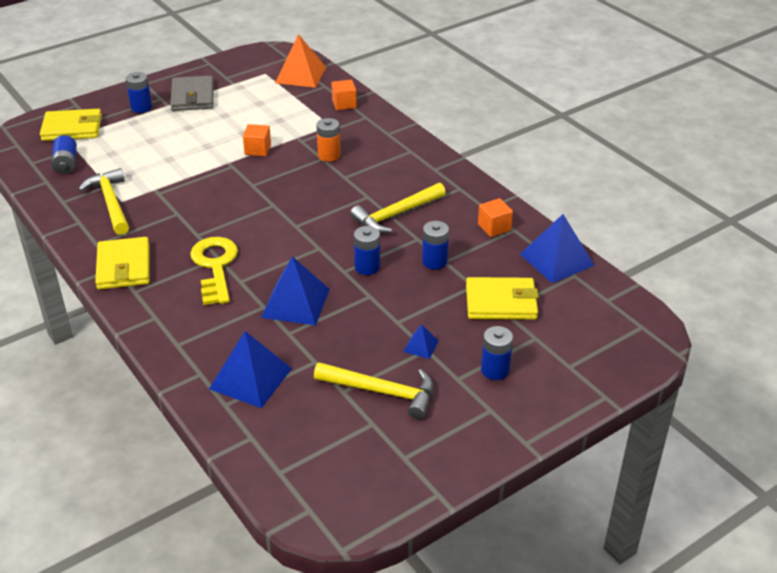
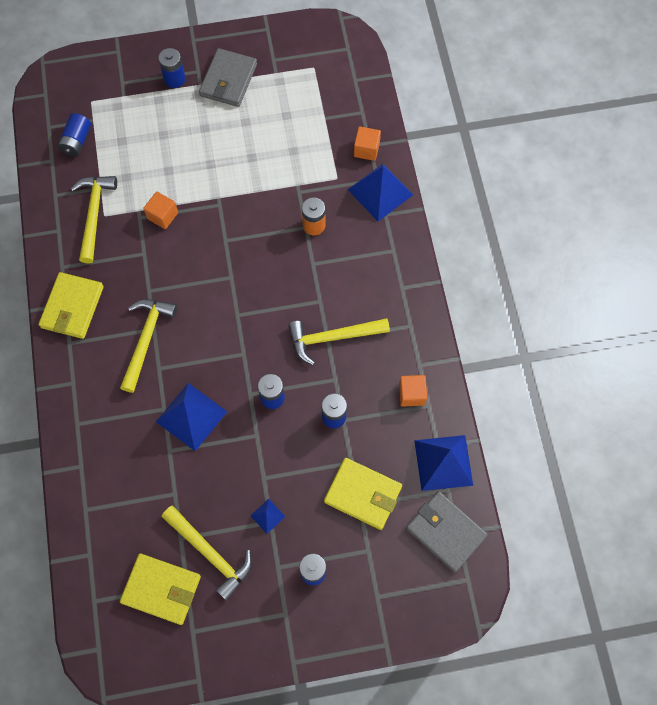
camera: 25 degrees right, 30 degrees up
yellow wallet [40,109,102,141] -> yellow wallet moved to [120,554,201,625]
yellow key [190,237,238,305] -> yellow hammer [120,299,177,393]
blue pyramid [209,331,292,408] -> blue pyramid moved to [348,164,413,221]
orange cube [243,124,271,156] -> orange cube moved to [143,191,178,229]
orange pyramid [275,34,326,88] -> none
none -> grey wallet [406,491,488,572]

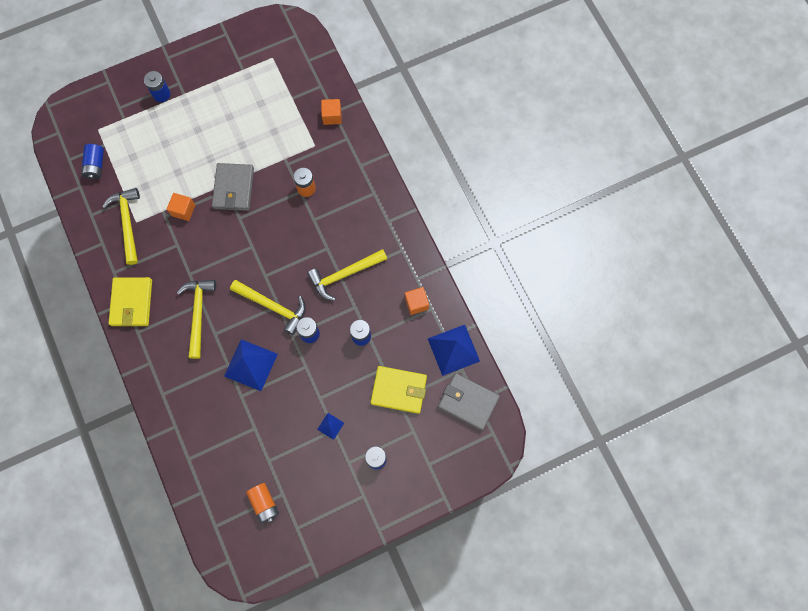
camera: 15 degrees left, 5 degrees up
yellow wallet [120,554,201,625] -> orange battery [246,483,279,523]
yellow hammer [162,506,252,601] -> yellow hammer moved to [230,280,306,335]
grey wallet [199,48,257,107] -> grey wallet moved to [212,163,254,211]
blue pyramid [348,164,413,221] -> none

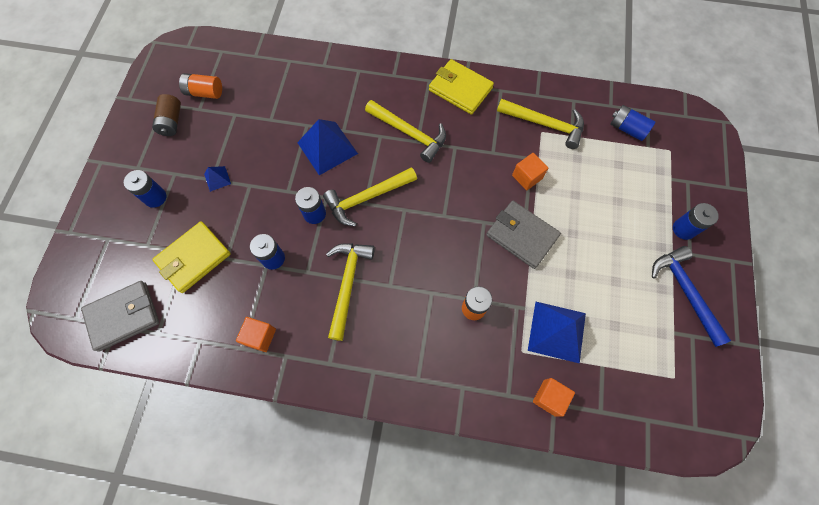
camera: 125 degrees right, 5 degrees down
blue pyramid [428,325,480,376] -> blue pyramid moved to [528,302,586,364]
none -> brown battery [152,94,181,136]
none -> blue hammer [652,246,731,347]

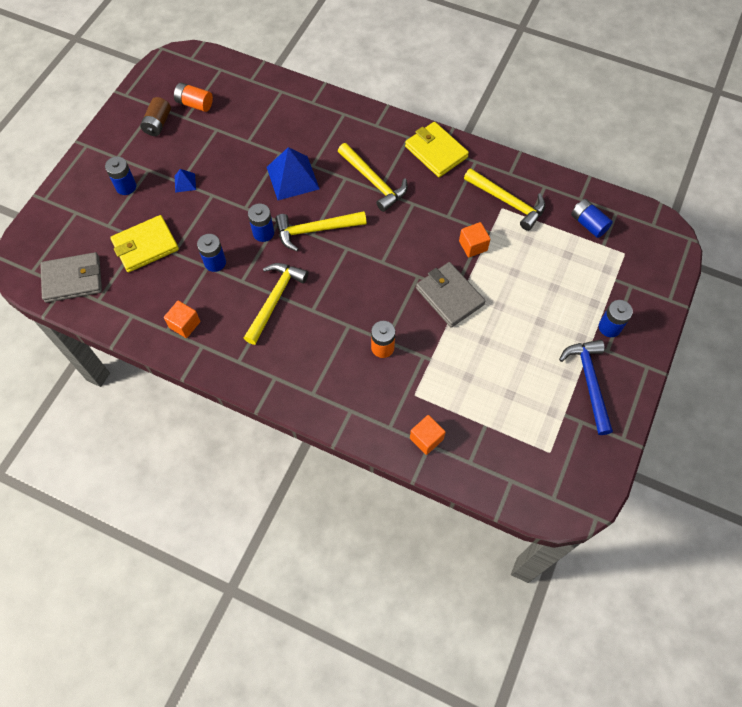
camera: 15 degrees right, 5 degrees down
blue pyramid [528,302,586,364] -> none

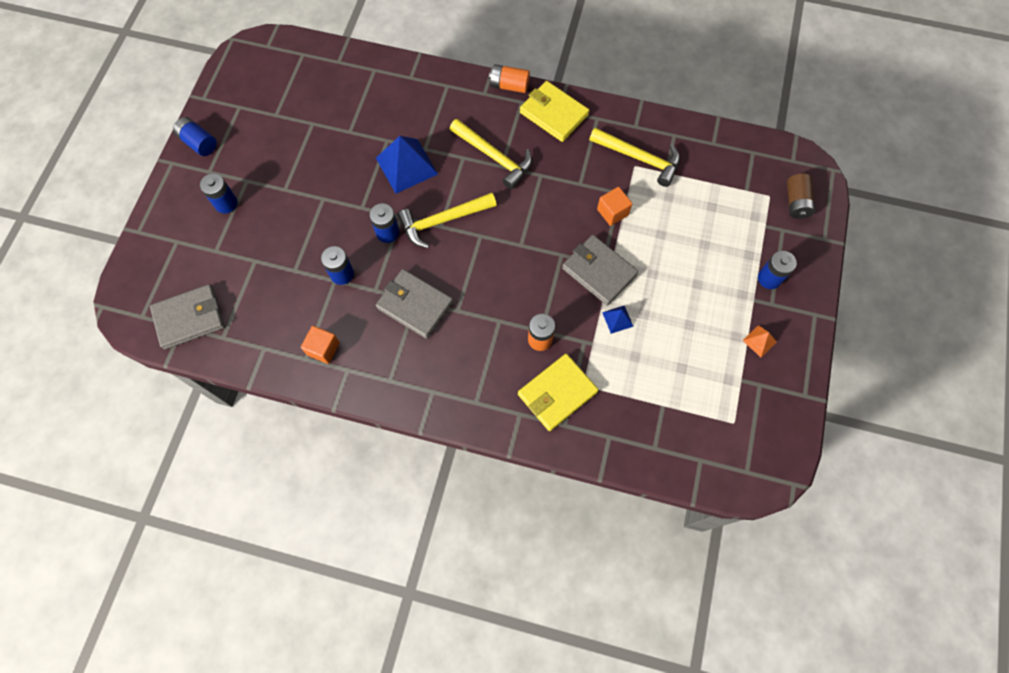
camera: 10 degrees left, 5 degrees up
yellow wallet [110,215,179,272] -> yellow wallet moved to [518,354,598,431]
brown battery [140,97,171,136] -> brown battery moved to [787,174,815,219]
orange battery [174,83,213,112] -> orange battery moved to [489,64,530,93]
blue pyramid [174,169,196,193] -> blue pyramid moved to [602,305,634,334]
yellow hammer [244,263,308,345] -> grey wallet [376,269,453,339]
orange cube [410,415,446,455] -> none
blue hammer [559,340,613,435] -> orange pyramid [742,325,777,357]
blue battery [571,199,613,238] -> blue battery moved to [173,117,217,156]

